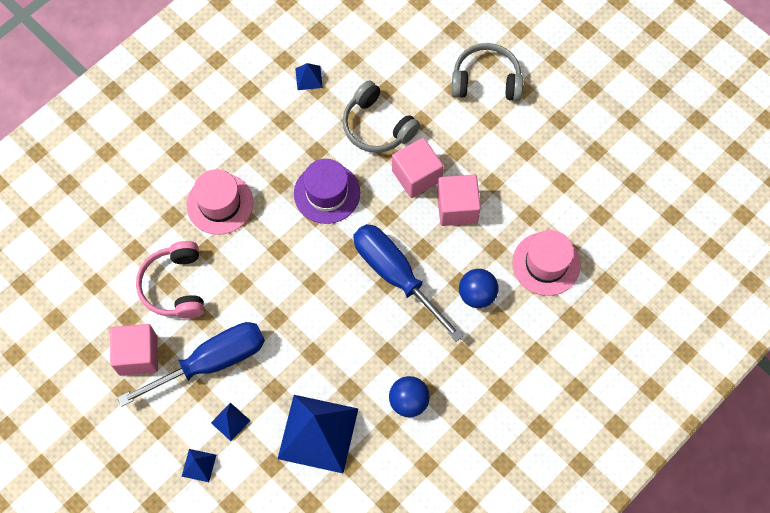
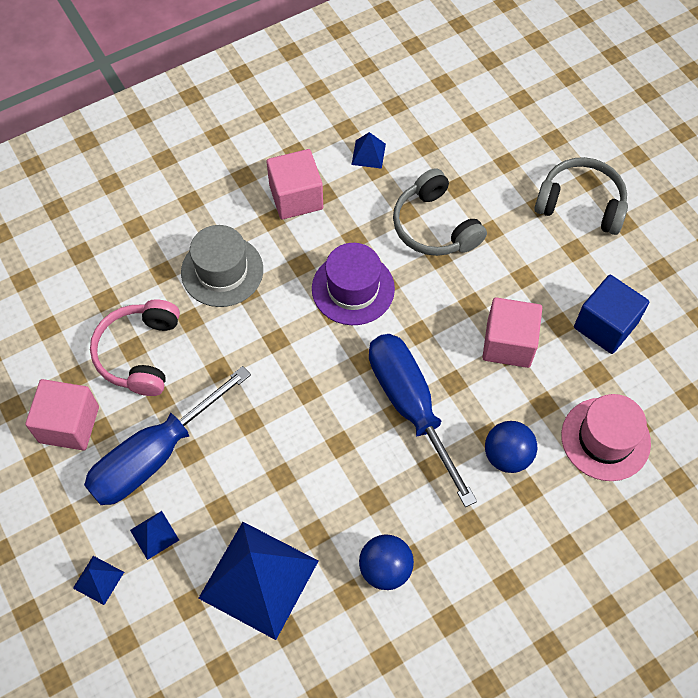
camera: 15 degrees right, 5 degrees down
blue screwdriver [117,322,265,407] -> blue screwdriver turned 150 degrees clockwise [84,366,251,505]
pink hat [186,169,253,235] -> grey hat [181,225,263,307]
pink cube [392,138,443,198] -> pink cube moved to [267,149,323,219]
none -> blue cube [574,275,649,354]

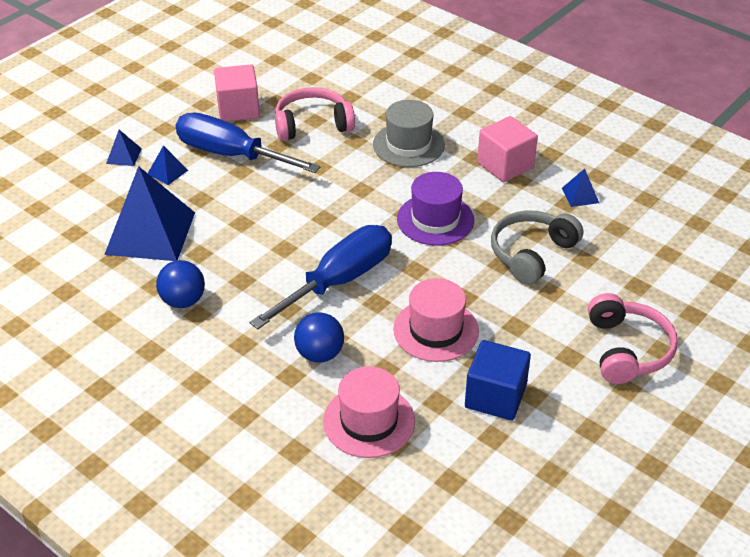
camera: 70 degrees right, 20 degrees down
pink cube [482,297,542,368] -> pink hat [393,278,479,362]
grey headphones [534,157,628,235] -> pink headphones [588,293,678,384]

